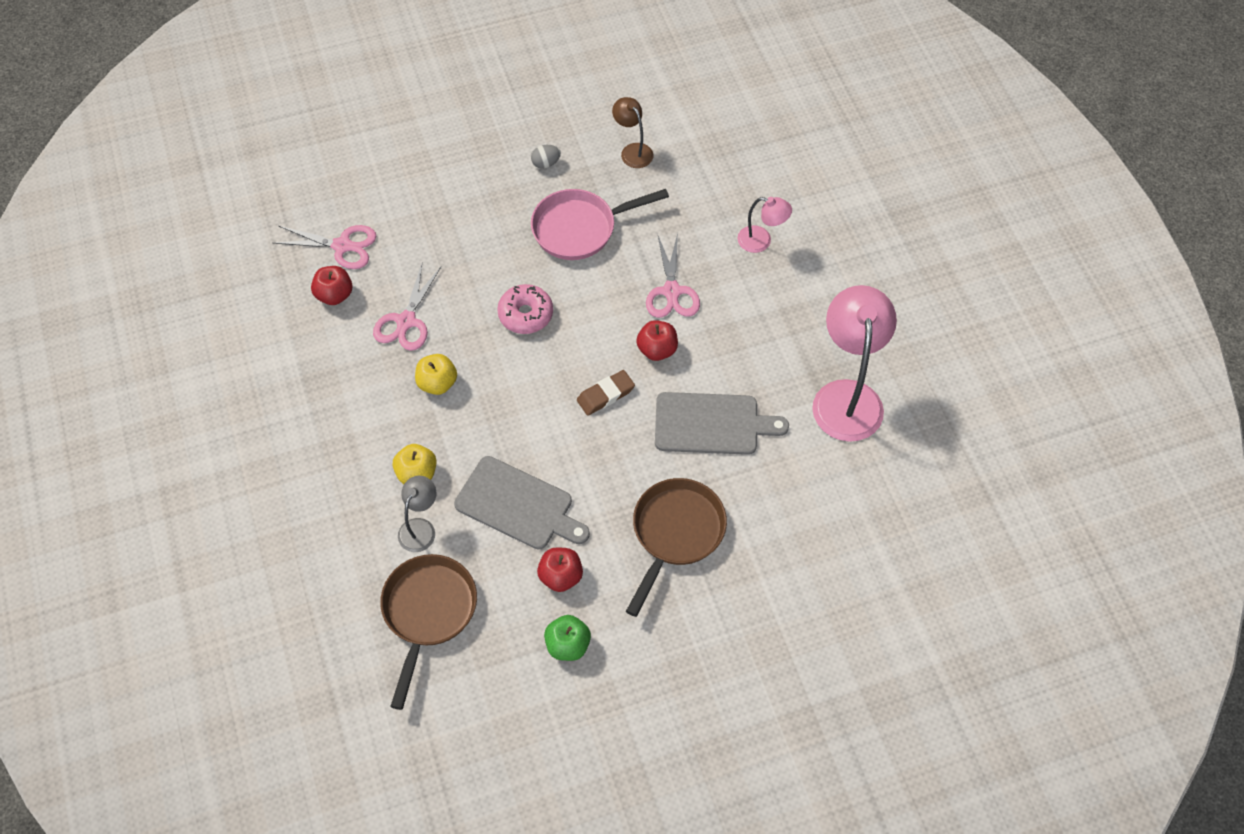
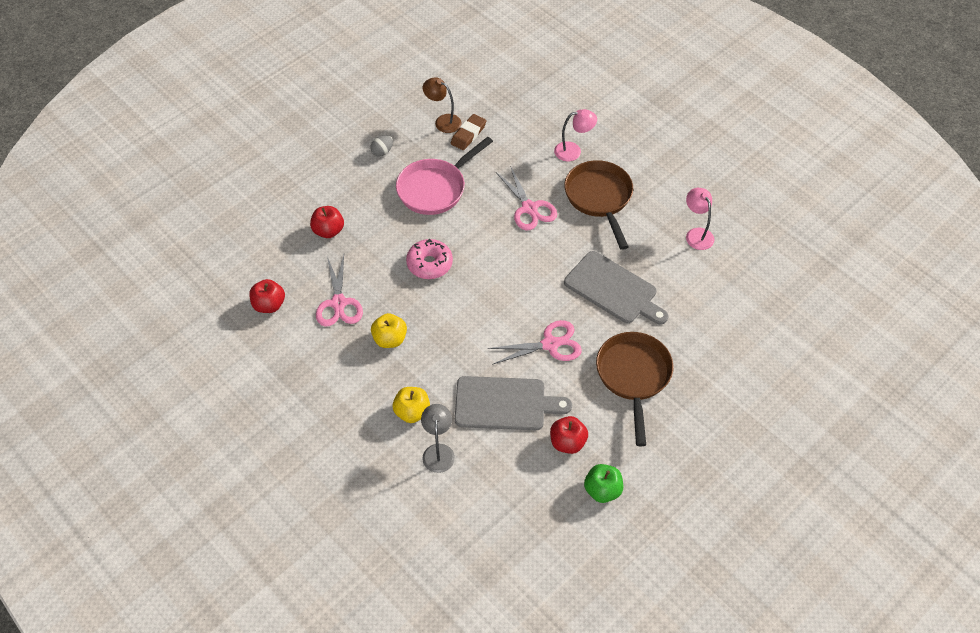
camera: 25 degrees left, 5 degrees down
pink scissors [274,225,376,269] -> pink scissors moved to [488,320,582,365]
brown pan [380,554,477,710] -> brown pan moved to [564,160,633,250]
brown eraser [577,370,635,415] -> brown eraser moved to [451,114,486,150]
red apple [636,320,678,361] -> red apple moved to [310,206,344,238]
grey cutting board [655,392,789,455] -> grey cutting board turned 60 degrees clockwise [564,251,668,325]
pink lamp [812,285,897,442] -> pink lamp [686,188,714,250], size x0.50

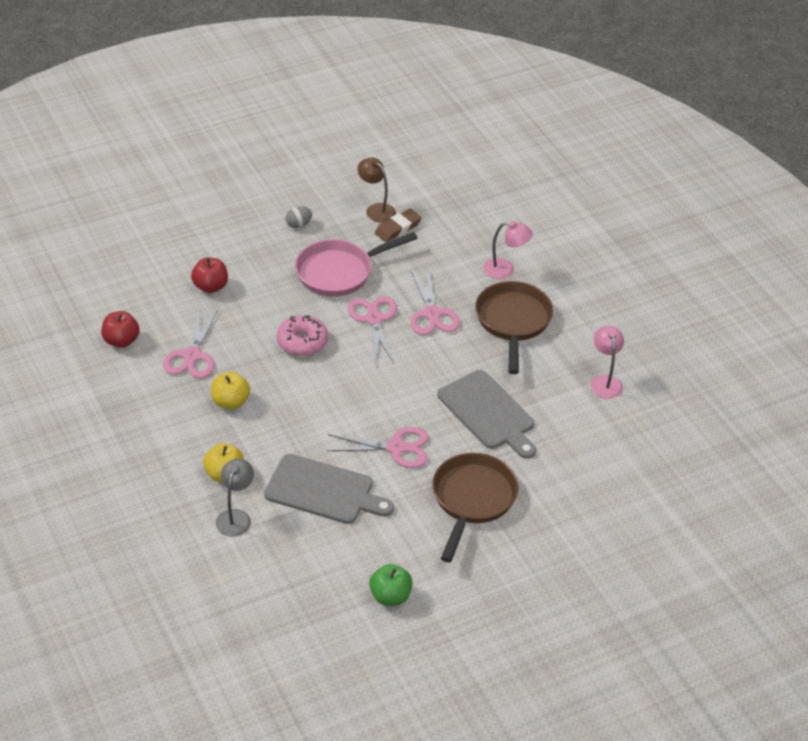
camera: 15 degrees right, 10 degrees down
red apple [550,416,588,454] -> none
none -> pink scissors [348,296,397,363]

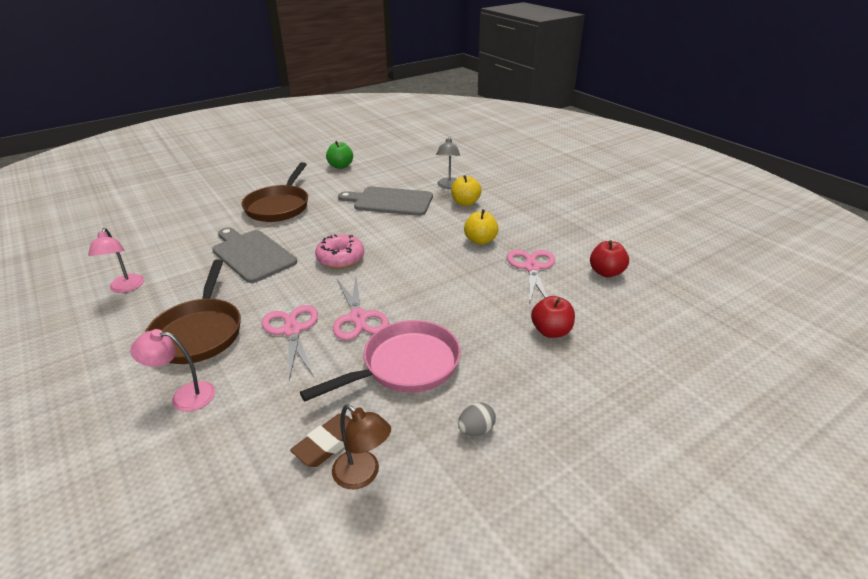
camera: 175 degrees right, 10 degrees down
pink donut [277,315,328,356] -> pink donut moved to [315,234,364,269]
pink scissors [326,427,429,468] -> none

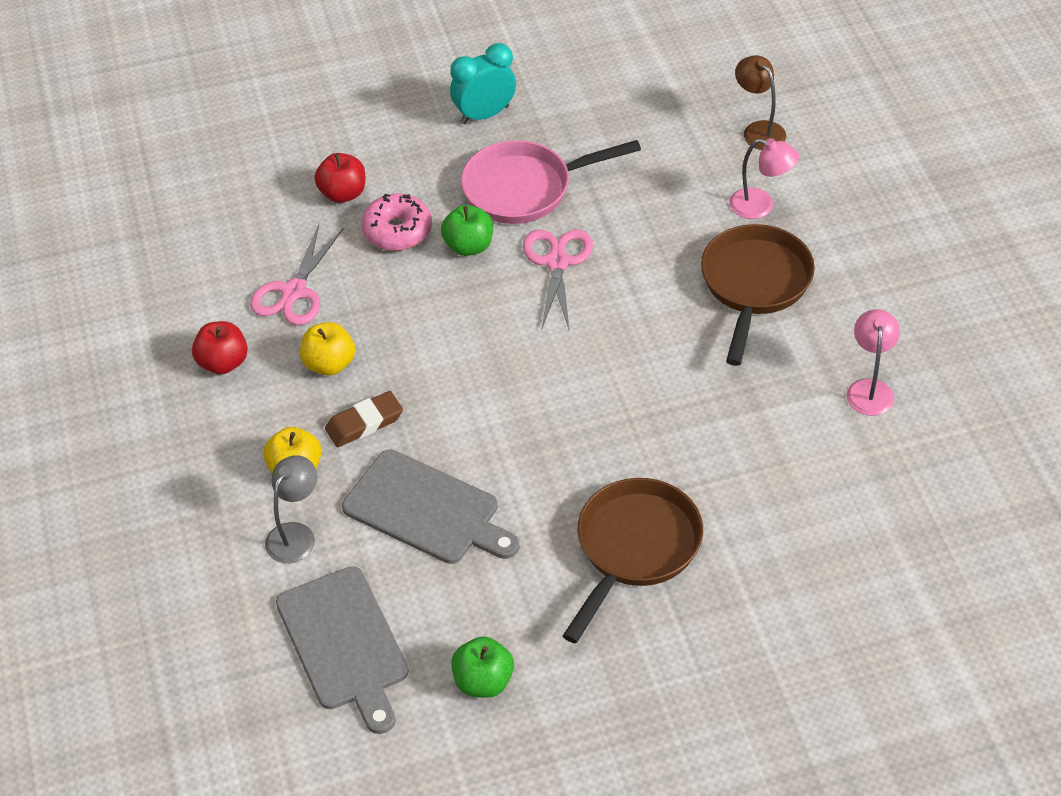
camera: 160 degrees left, 15 degrees up
grey cutting board [212,227,297,283] -> grey cutting board moved to [276,566,409,734]
pink scissors [262,305,318,380] -> none
brown eraser [290,414,351,467] -> brown eraser moved to [325,391,403,447]
pink donut [315,234,364,269] -> pink donut moved to [361,193,432,251]
brown lamp [332,404,391,489] -> brown lamp moved to [735,55,786,150]
grey egg [458,403,496,436] -> turquoise clock [450,43,516,124]
red apple [590,240,629,277] -> red apple moved to [192,321,248,374]
none -> green apple [441,205,493,256]

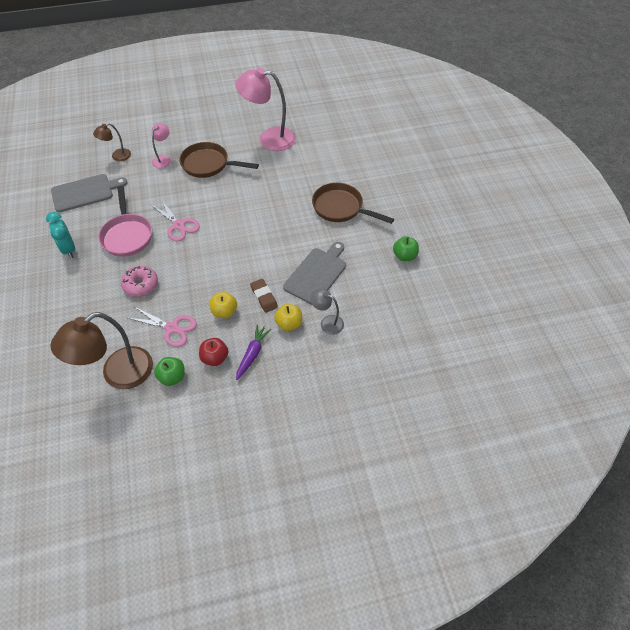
camera: 90 degrees left, 5 degrees up
grey cutting board [276,566,409,734] -> grey cutting board moved to [51,174,128,212]
red apple [314,153,365,203] -> none
green apple [441,205,493,256] -> green apple moved to [154,357,185,386]
pink scissors [523,230,593,329] -> pink scissors turned 135 degrees counterclockwise [151,199,200,241]
pink lamp [846,309,900,416] -> pink lamp [235,67,296,151], size x1.99
none -> brown lamp [51,312,153,389]
none -> purple carrot [236,324,272,380]

